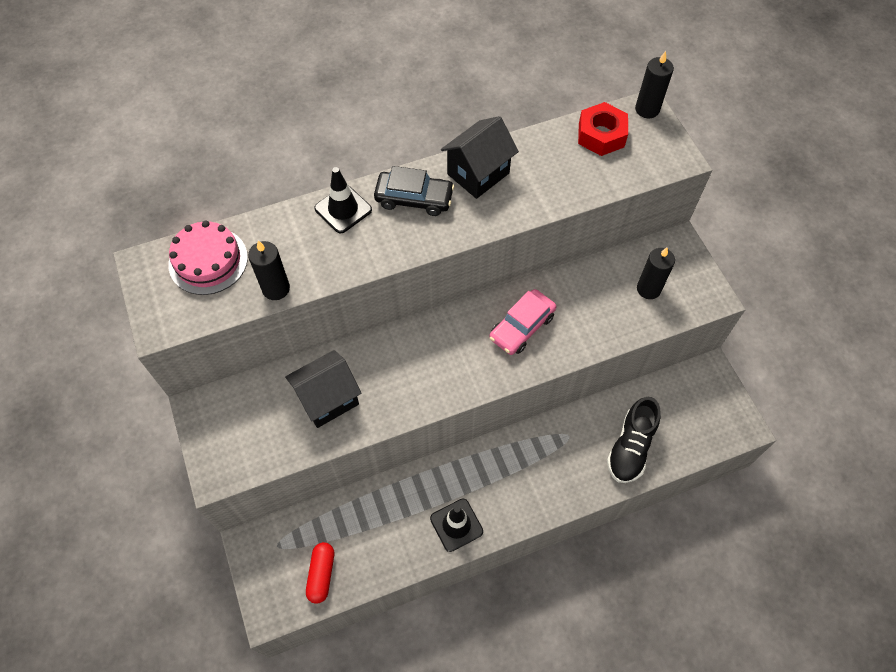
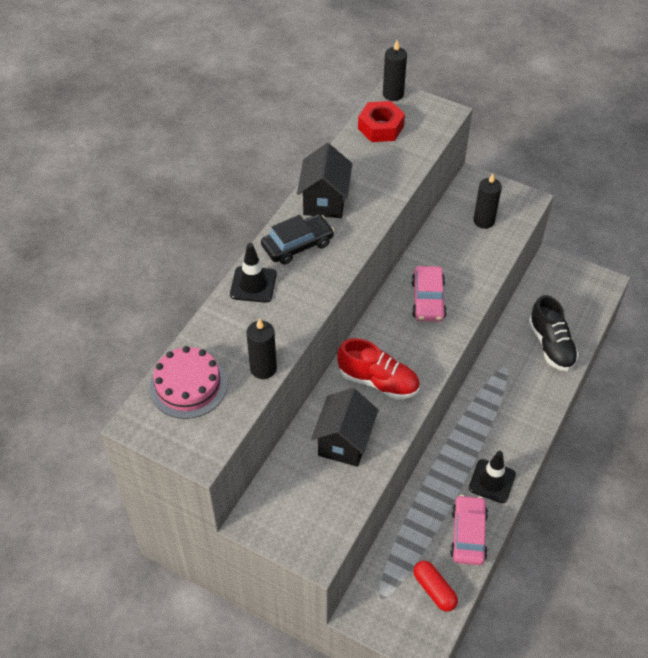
camera: 40 degrees left, 10 degrees down
none -> red shoe [337,338,420,400]
none -> pink car [450,495,488,565]

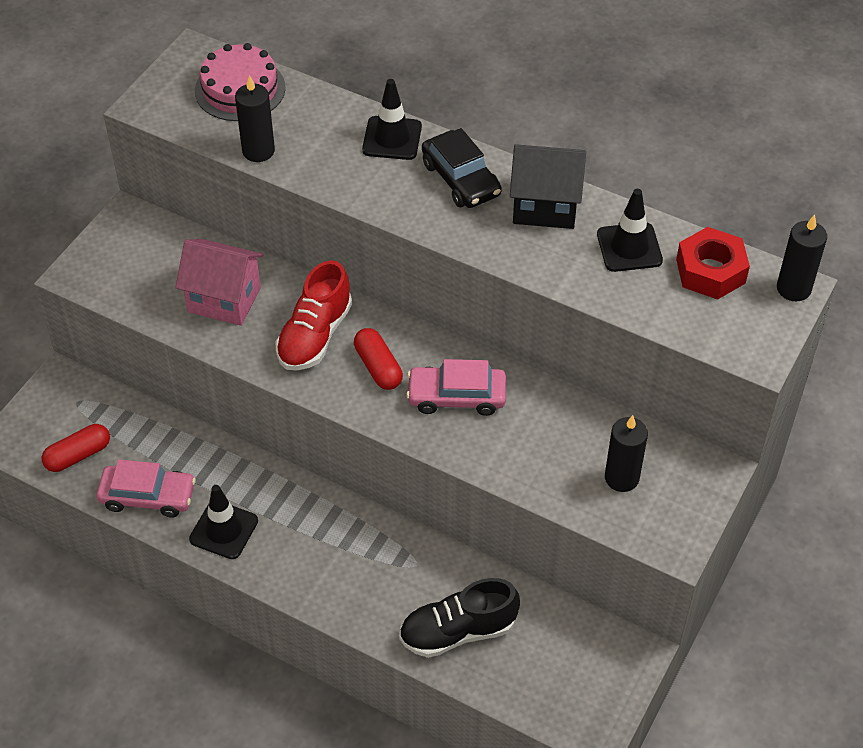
camera: 90 degrees right, 0 degrees up
black house [311,388,378,467] -> pink house [175,239,264,326]
none -> red capsule [354,328,403,390]
none -> black traffic cone [597,189,663,272]

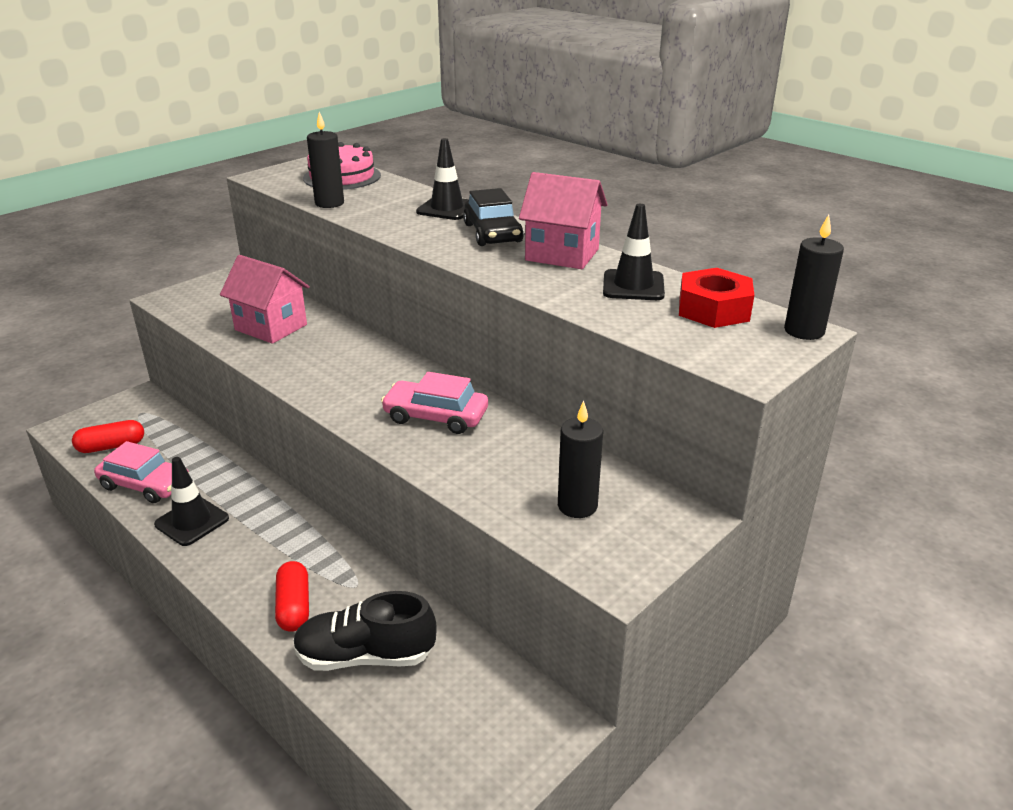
camera: 15 degrees right, 20 degrees down
red shoe [276,260,352,371] -> none
red capsule [354,328,403,390] -> red capsule moved to [275,561,309,632]
black house [510,144,586,229] -> pink house [519,172,608,269]

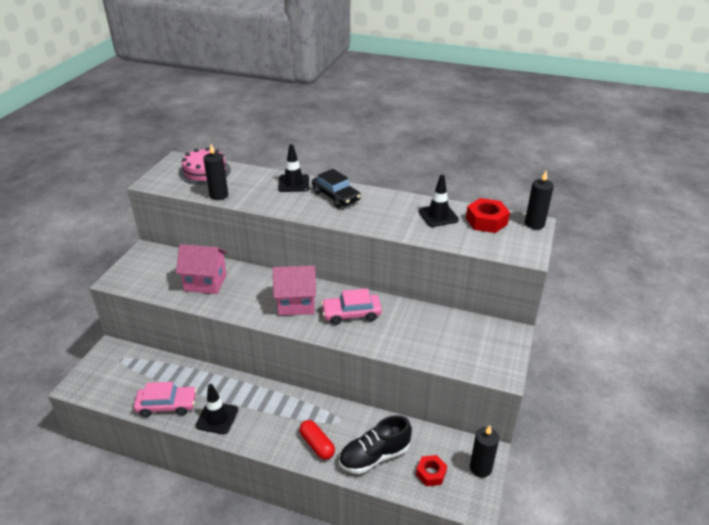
camera: 25 degrees left, 5 degrees up
red capsule [72,420,144,453] -> none
pink house [519,172,608,269] -> pink house moved to [273,266,316,316]
black candle [558,401,603,518] -> black candle moved to [470,425,499,478]
none -> red nut [416,455,447,486]

